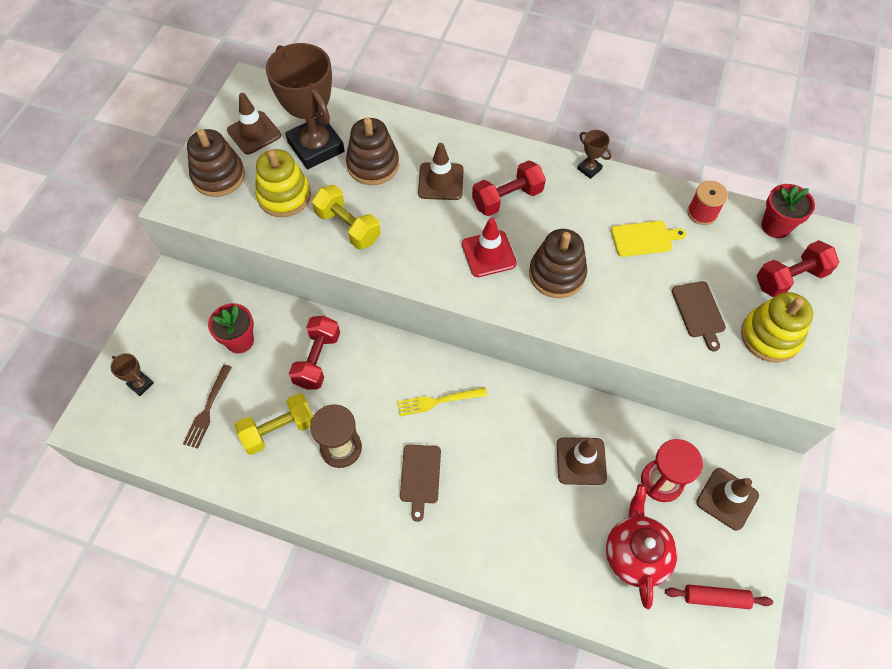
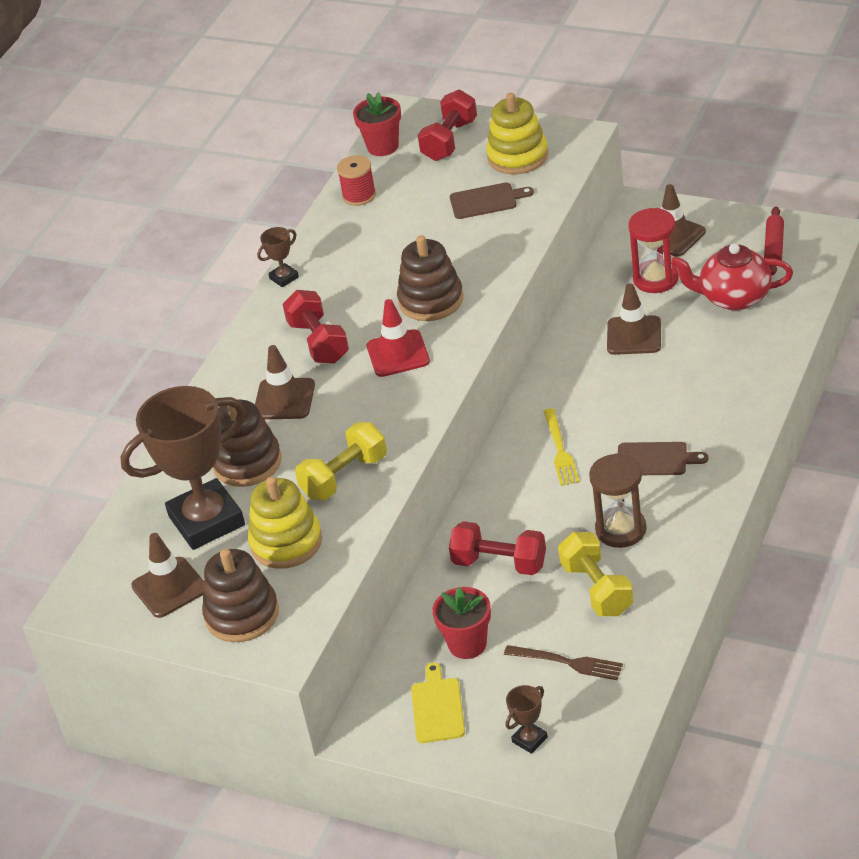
camera: 80 degrees left, 20 degrees down
yellow cutting board [611,221,686,257] -> yellow cutting board moved to [411,663,465,743]
red dumbbell [757,240,839,297] -> red dumbbell turned 45 degrees clockwise [417,90,477,161]

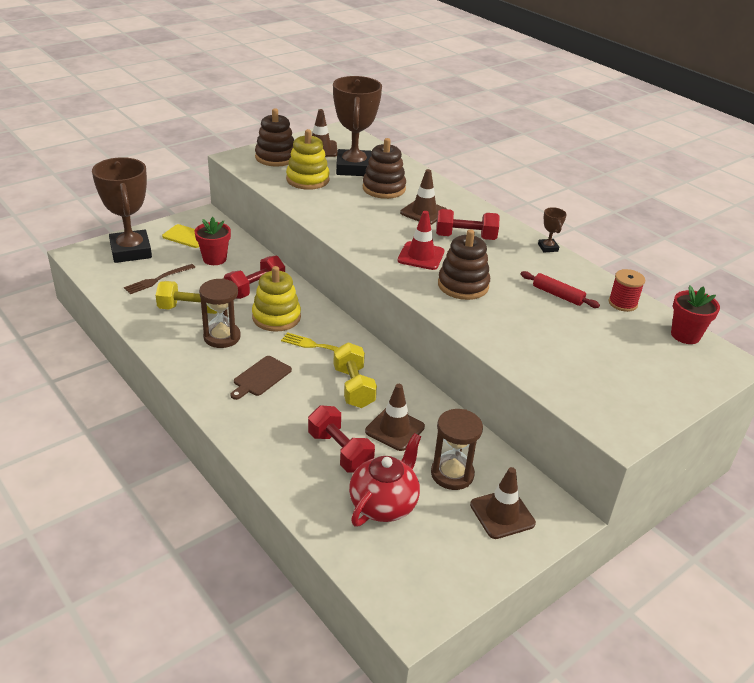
camera: 110 degrees right, 5 degrees down
yellow dumbbell [295,422,387,500] -> yellow dumbbell moved to [333,342,377,408]
red dumbbell [417,90,477,161] -> red dumbbell moved to [308,406,375,473]
brown cutting board [450,182,534,219] -> none
yellow stacking toy [486,93,548,174] -> yellow stacking toy moved to [252,266,301,332]
brown trophy [506,685,548,754] -> brown trophy [92,157,152,263], size x2.44
red hourglass [628,208,679,293] -> brown hourglass [431,409,483,490]
red rolling pin [764,207,784,275] -> red rolling pin moved to [521,271,600,308]

